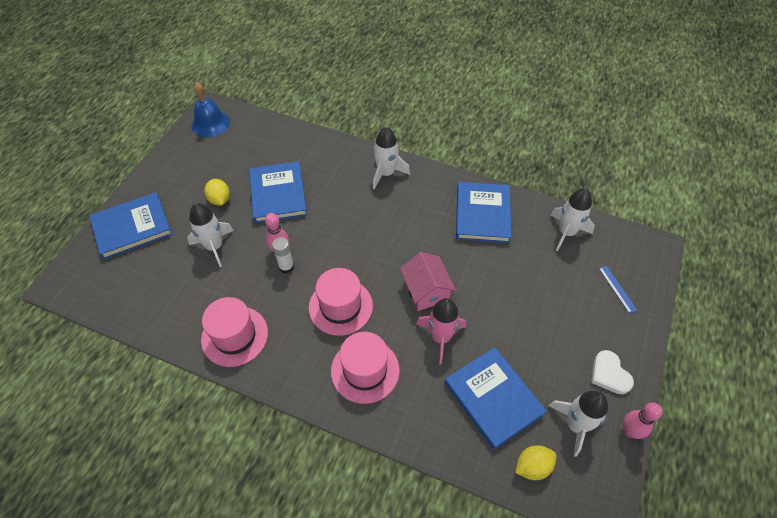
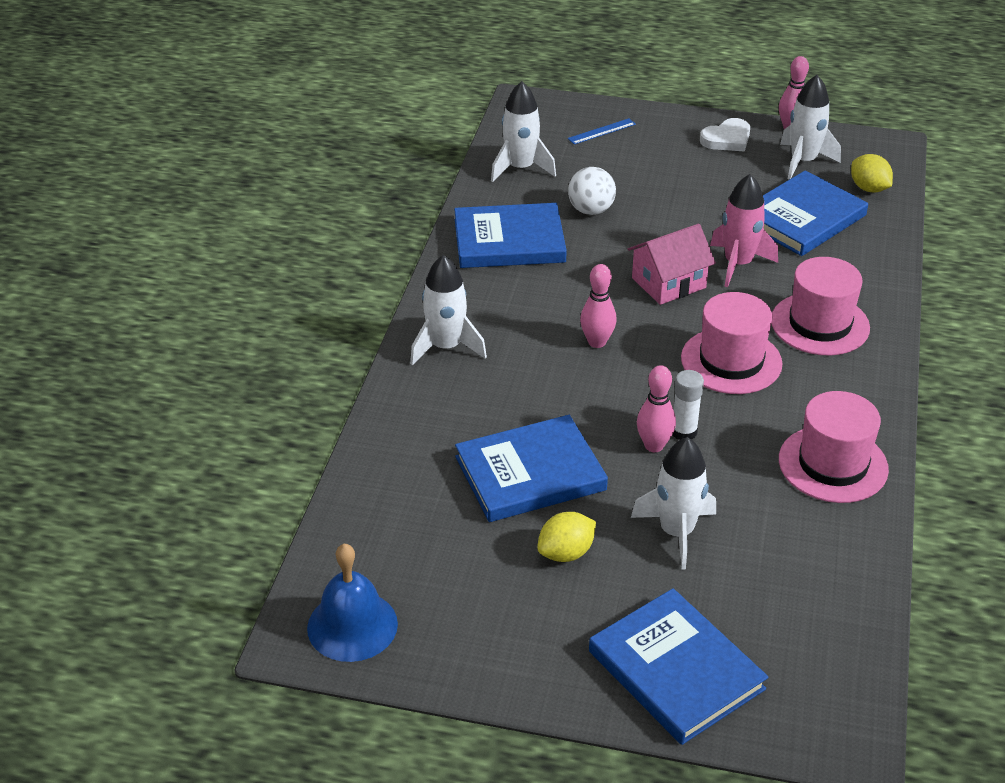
camera: 100 degrees left, 15 degrees down
none -> white ball [568,167,616,215]
none -> pink bowling pin [580,264,617,348]

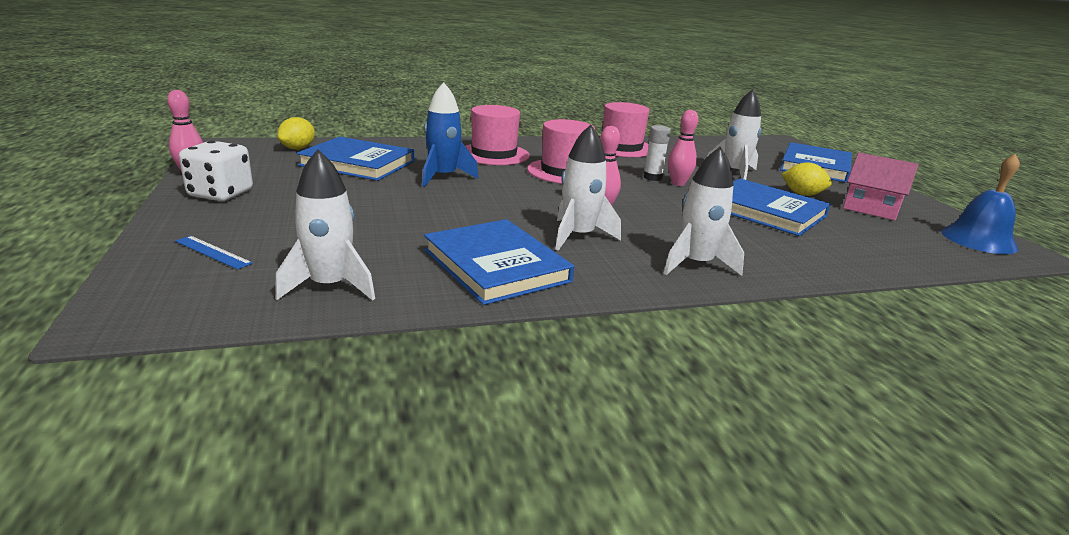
camera: 120 degrees left, 15 degrees down
white ball [568,167,616,215] -> none
pink house [628,224,716,305] -> pink house moved to [843,152,919,220]
white heart [700,118,750,152] -> white dice [179,140,253,201]
pink rocket [710,174,778,287] -> blue rocket [422,82,479,187]
white rocket [780,75,841,180] -> white rocket moved to [555,124,621,251]

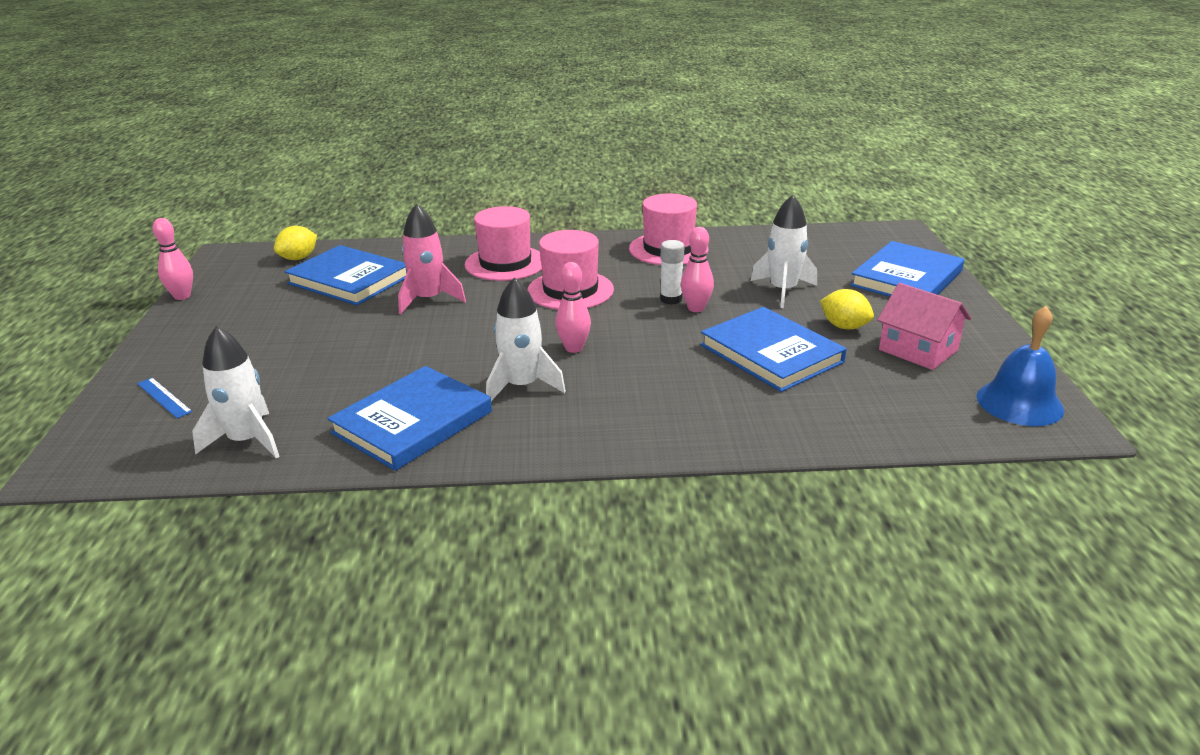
camera: 15 degrees right, 5 degrees up
white dice [179,140,253,201] -> none
blue rocket [422,82,479,187] -> pink rocket [398,204,466,314]
blue book [424,219,574,305] -> blue book turned 60 degrees clockwise [327,366,492,471]
white rocket [663,147,744,276] -> none

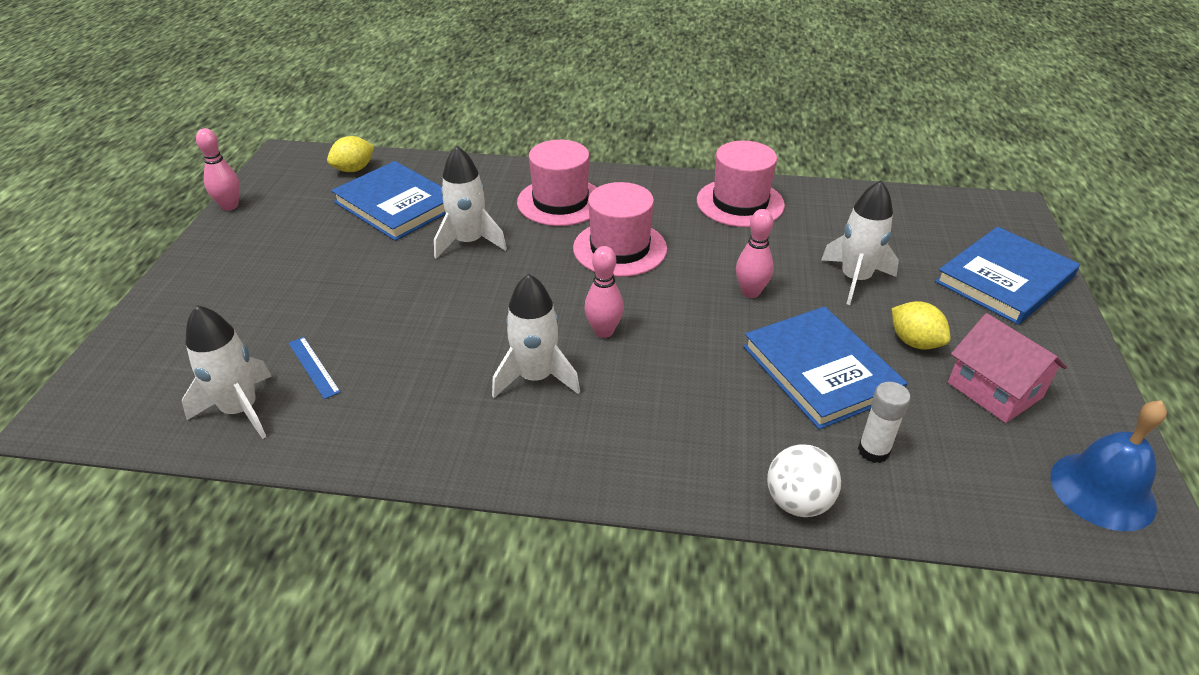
camera: 10 degrees right, 10 degrees up
blue ruler [137,378,193,418] -> blue ruler moved to [289,337,341,399]
blue book [327,366,492,471] -> none
pink rocket [398,204,466,314] -> white rocket [434,146,507,258]
white glue stick [660,240,684,305] -> white glue stick moved to [858,382,911,463]
none -> white ball [767,444,841,517]

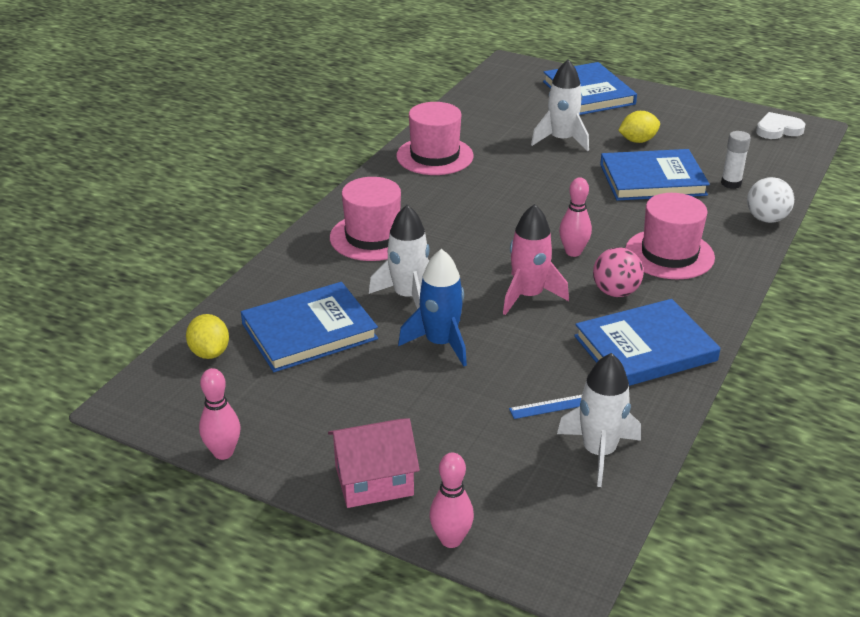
camera: 70 degrees left, 5 degrees down
white rocket [492,274,580,398] -> pink ball [593,247,644,297]
pink hat [573,182,667,277] -> pink hat moved to [625,193,715,279]
pink bowling pin [736,209,774,298] -> pink bowling pin moved to [429,453,474,548]
pink house [948,313,1067,423] -> pink house moved to [328,418,420,508]
blue bell [1051,400,1167,531] -> white heart [756,112,805,139]
none -> blue rocket [398,249,467,366]
none -> pink rocket [503,204,569,315]
none -> blue book [574,299,721,386]

